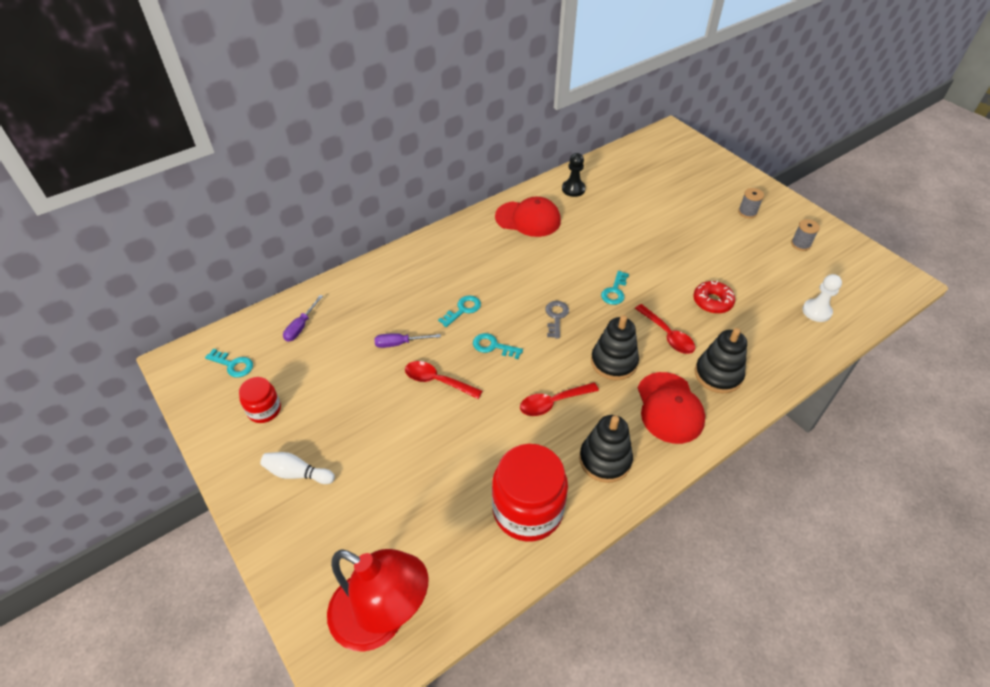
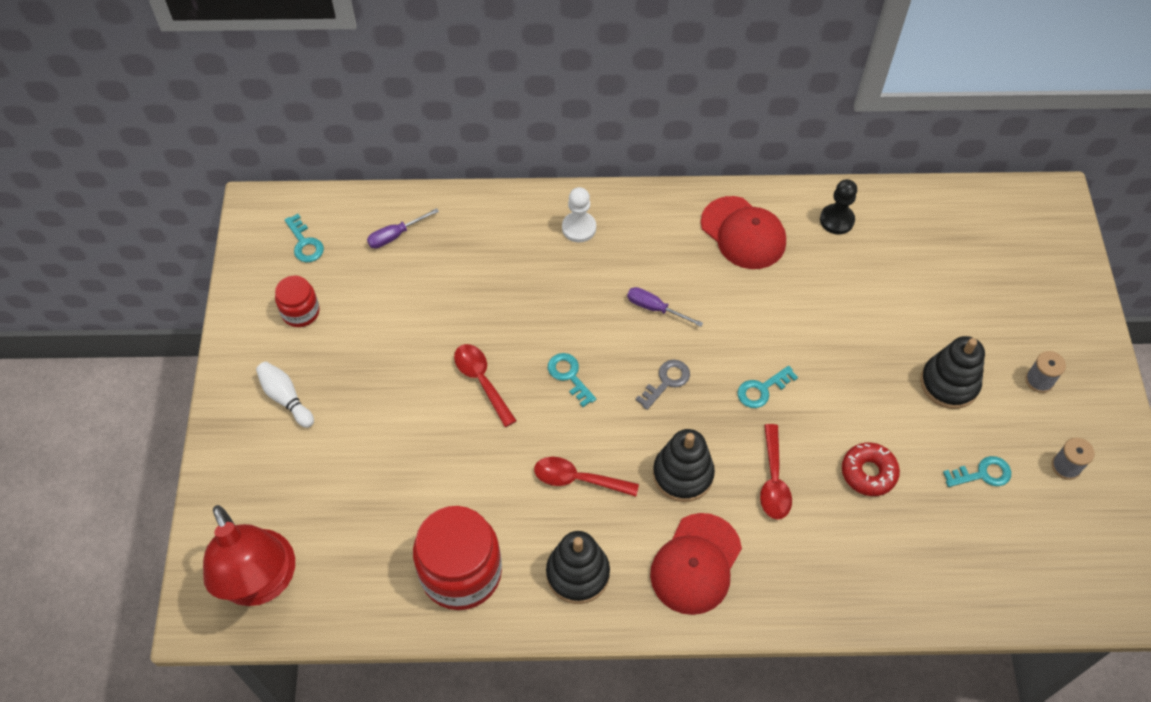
camera: 35 degrees right, 10 degrees up
purple screwdriver [374,333,441,348] -> purple screwdriver moved to [627,287,703,327]
turquoise key [438,295,481,327] -> turquoise key moved to [943,456,1012,487]
black stacking toy [695,328,747,393] -> black stacking toy moved to [920,336,985,409]
white pawn [802,274,842,322] -> white pawn moved to [562,187,596,242]

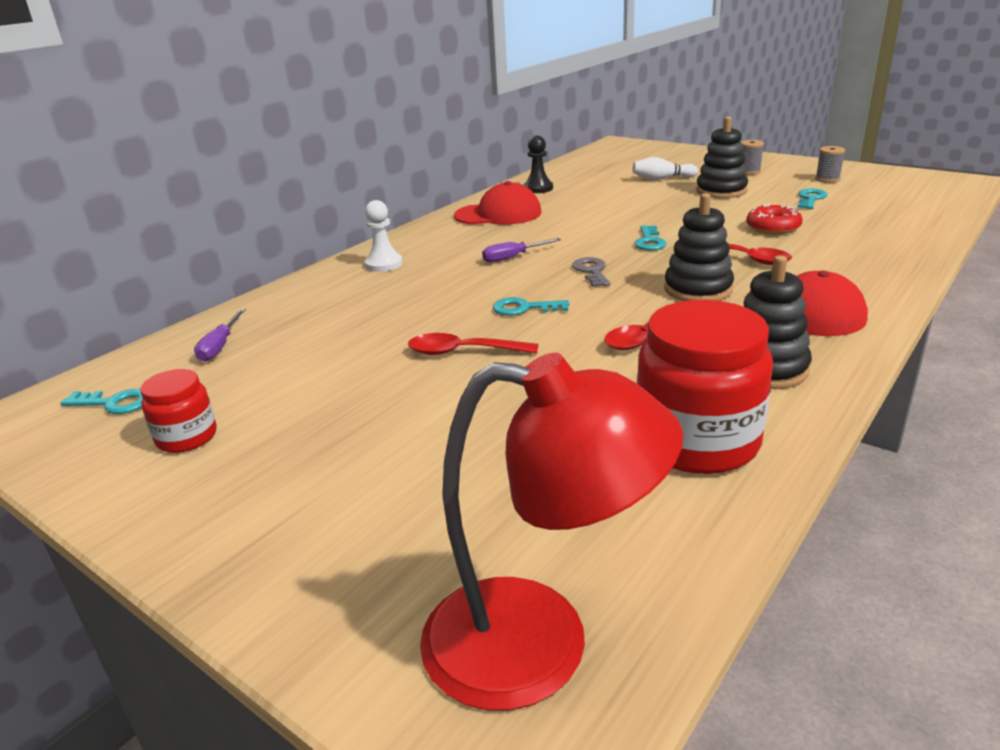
camera: 50 degrees left, 30 degrees down
white bowling pin [256,362,314,428] -> white bowling pin moved to [633,157,698,180]

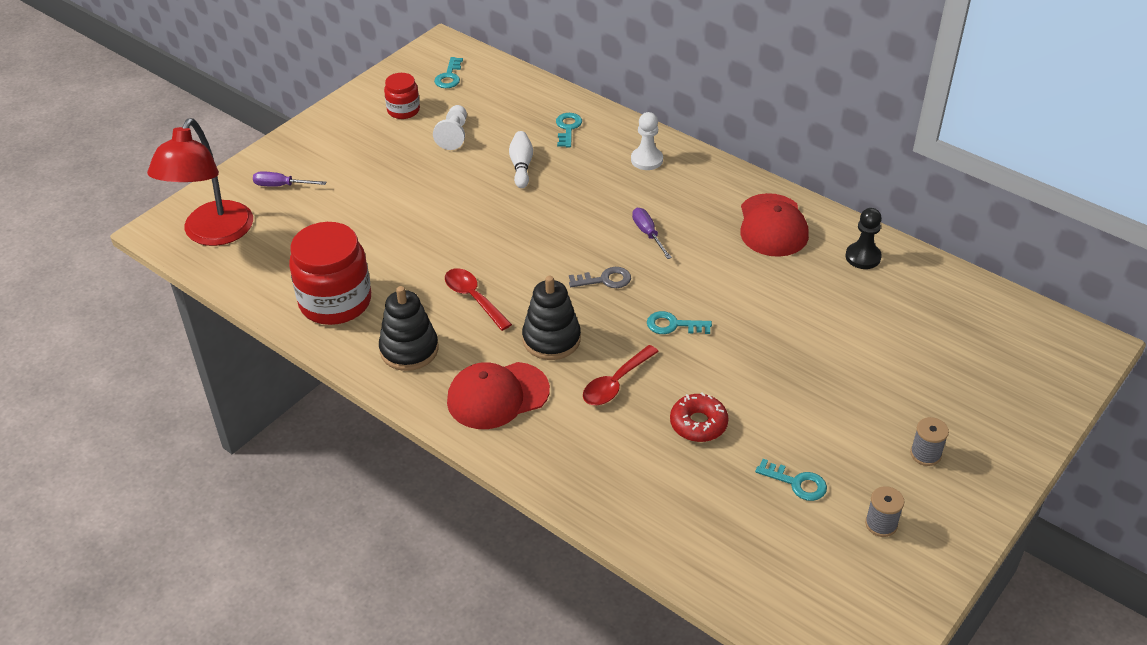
camera: 90 degrees right, 15 degrees up
purple screwdriver [194,309,246,362] -> purple screwdriver moved to [253,171,326,187]
red spoon [408,333,538,355] -> none
turquoise key [493,297,569,316] -> turquoise key moved to [556,113,582,147]
white bowling pin [633,157,698,180] -> white bowling pin moved to [509,131,533,188]
black stacking toy [696,117,748,198] -> none
none -> white pawn [433,105,467,150]

